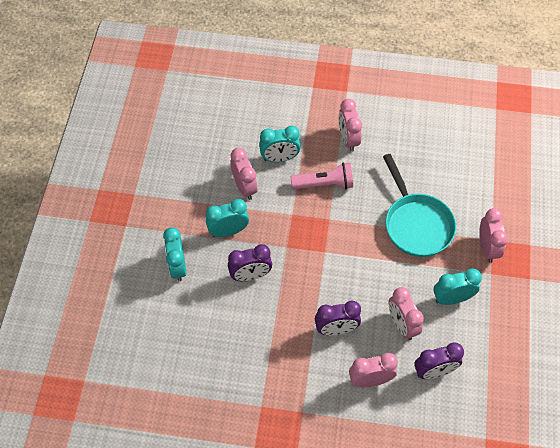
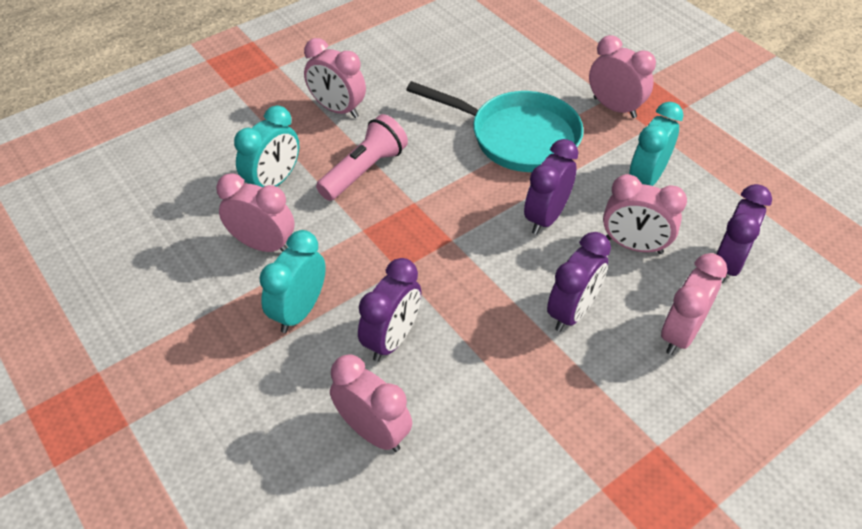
camera: 45 degrees left, 10 degrees down
turquoise clock [163,227,186,282] -> none
none -> pink clock [330,354,412,452]
none -> purple clock [524,139,579,235]

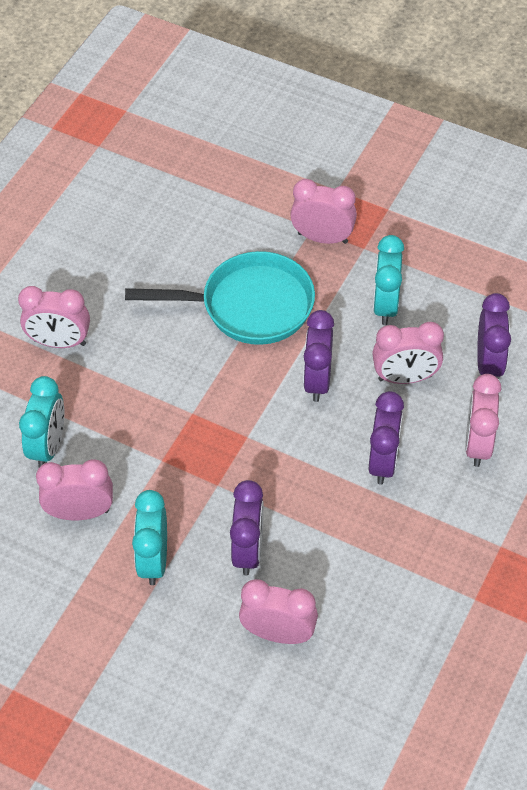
camera: 25 degrees left, 5 degrees up
pink flashlight [316,114,408,201] -> none

